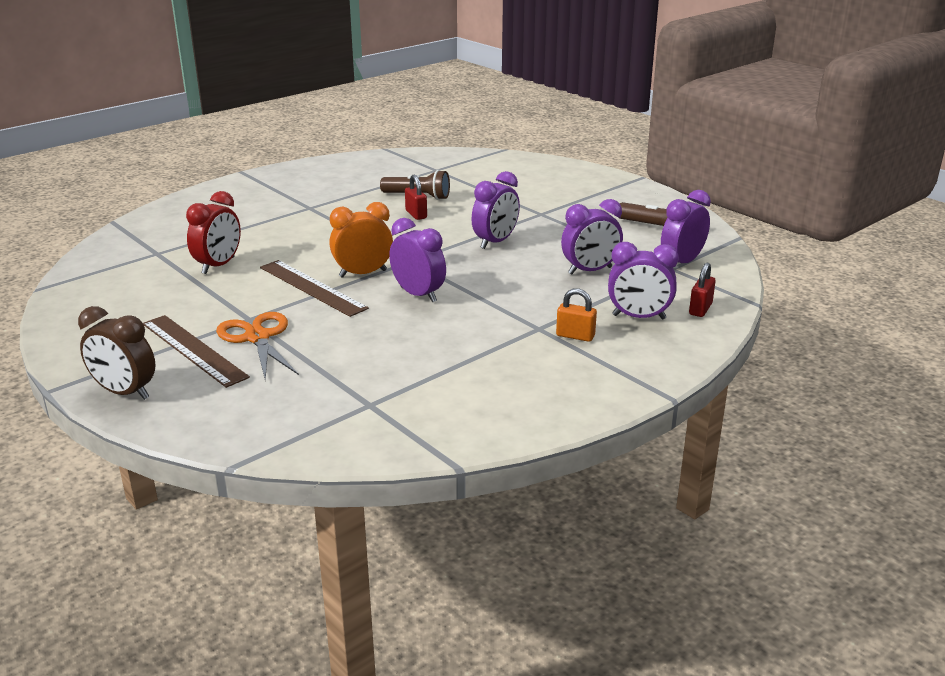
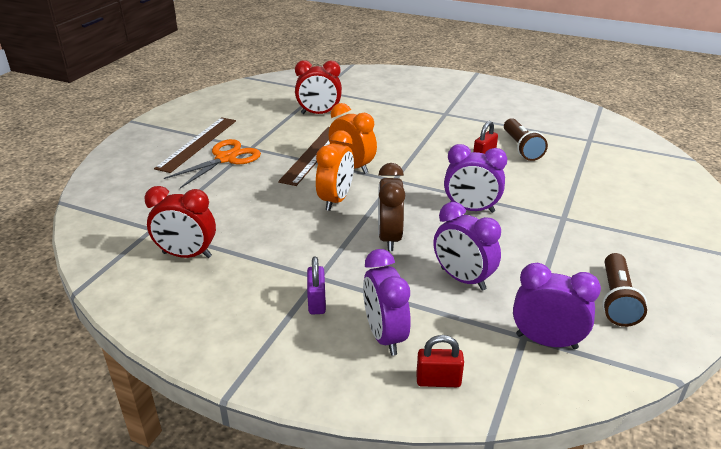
camera: 65 degrees right, 5 degrees up
brown clock [78,306,156,400] -> brown clock moved to [378,163,405,251]
purple clock [389,218,446,303] -> orange clock [316,130,354,211]
orange padlock [556,288,597,342] -> purple padlock [307,257,326,314]
none -> red clock [144,186,216,258]

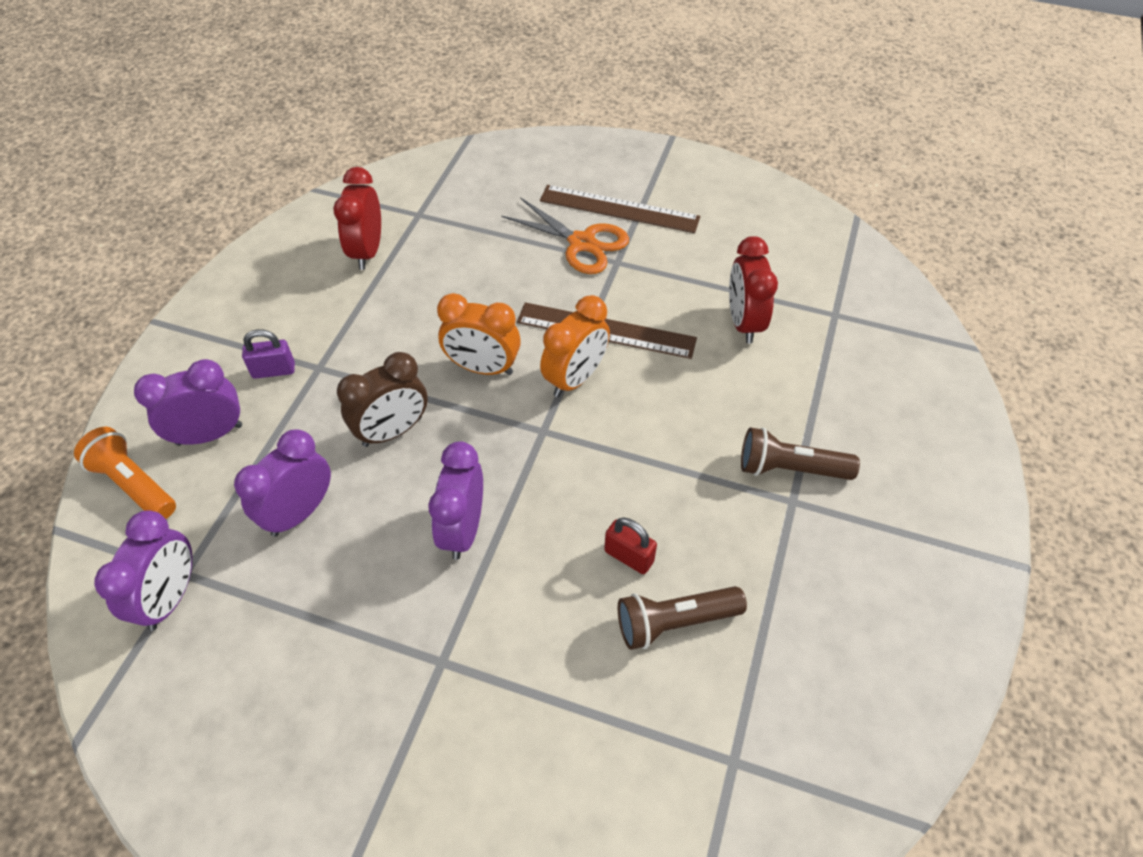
camera: 85 degrees right, 20 degrees up
brown clock [378,163,405,251] -> brown clock turned 150 degrees clockwise [337,352,428,447]
red padlock [416,335,464,387] -> orange flashlight [74,427,176,519]
brown flashlight [602,253,647,327] -> brown flashlight moved to [741,427,860,480]

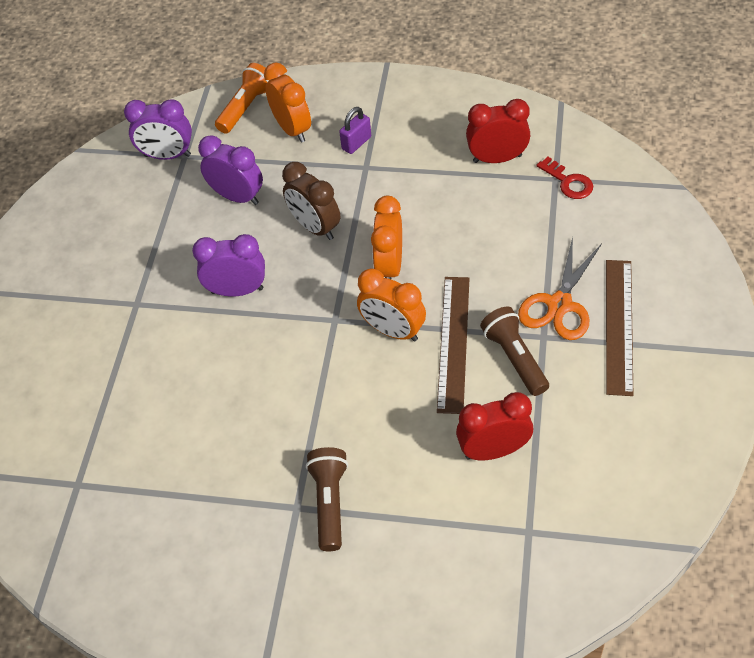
camera: 85 degrees right, 0 degrees up
purple clock [134,359,242,446] -> orange clock [264,63,311,143]
purple padlock [242,329,295,379] -> purple padlock turned 60 degrees clockwise [339,107,371,154]
red padlock [604,517,657,574] -> none
brown flashlight [618,586,747,650] -> brown flashlight moved to [480,306,549,396]
none -> red key [537,157,593,199]

